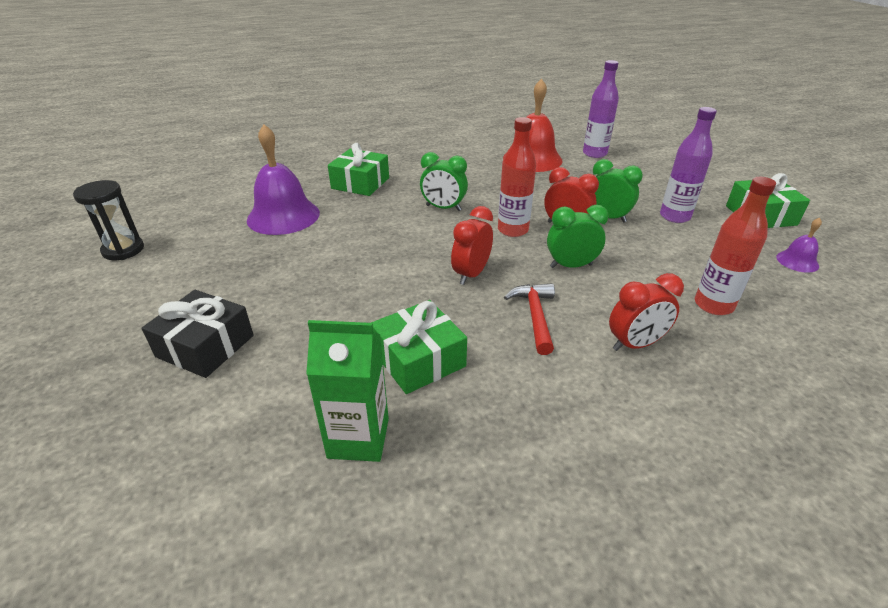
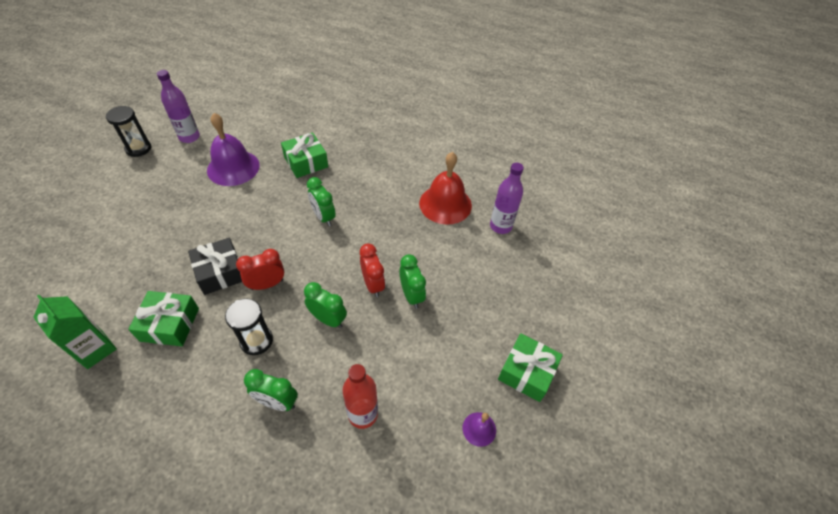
camera: 35 degrees right, 15 degrees up
black gift [142,290,254,378] -> black gift moved to [188,238,242,295]
red bottle [498,117,536,237] -> none
red hammer [504,283,555,355] -> black hourglass [225,298,273,355]
red clock [609,273,684,351] -> green clock [244,369,298,411]
purple bottle [660,107,717,223] -> purple bottle moved to [157,70,200,143]

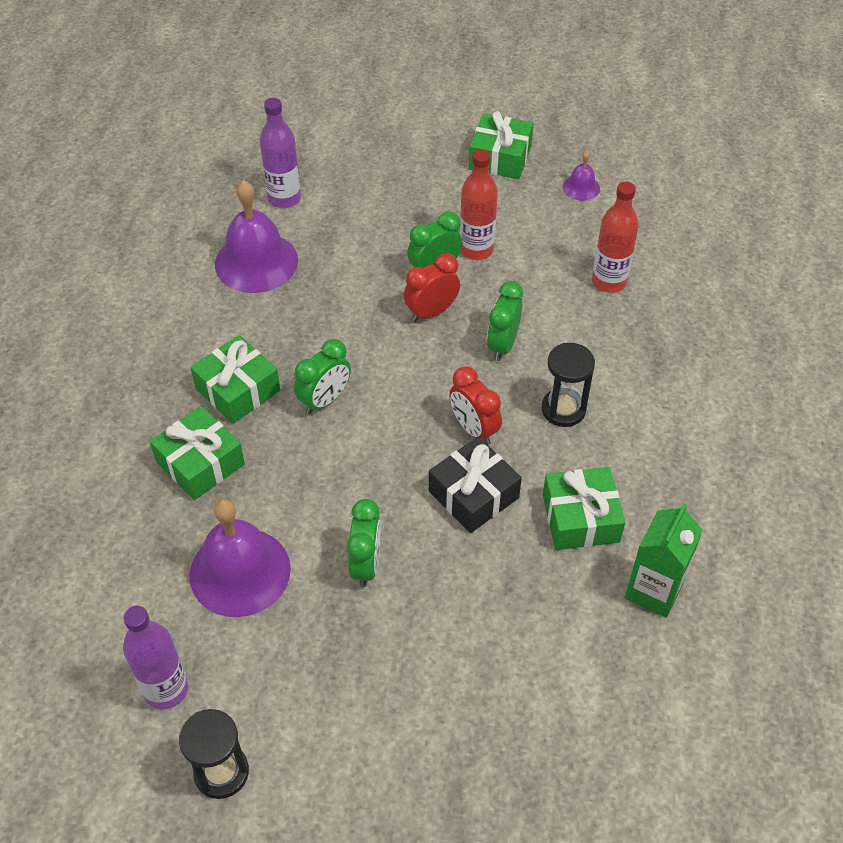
camera: 100 degrees left, 0 degrees up
green clock [244,369,298,411] -> green clock moved to [347,499,381,587]
red bell [419,152,472,225] -> purple bell [215,180,298,293]
none -> green gift [190,335,280,424]
none -> red bottle [460,149,498,260]

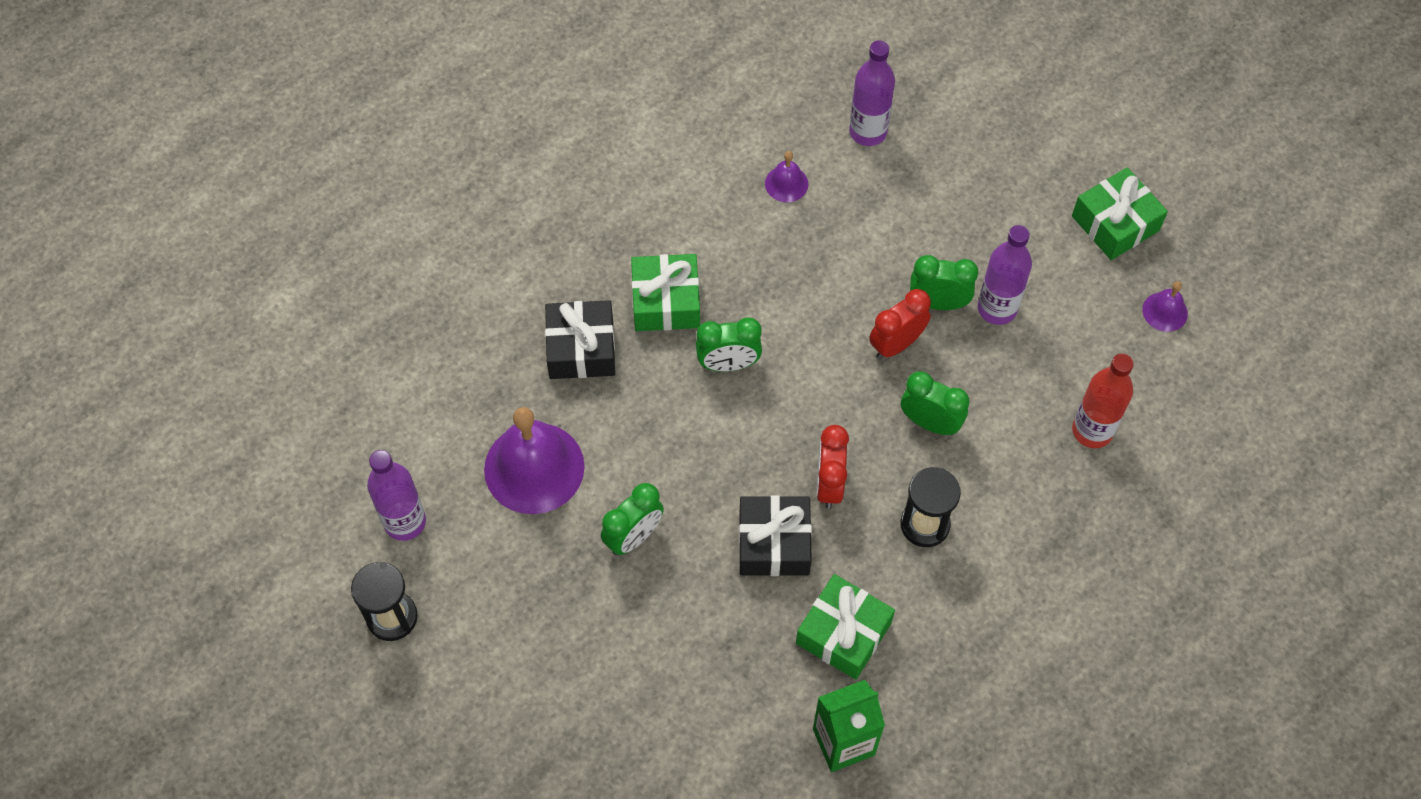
camera: 40 degrees right, 10 degrees up
green gift [150,406,245,500] -> black gift [545,300,615,379]
purple bell [215,180,298,293] -> purple bell [765,151,808,202], size x0.47
red clock [404,253,460,322] -> red clock turned 45 degrees counterclockwise [869,289,931,359]
red bottle [460,149,498,260] -> purple bottle [978,225,1032,325]
green clock [487,281,523,361] -> green clock turned 60 degrees clockwise [901,371,969,435]

